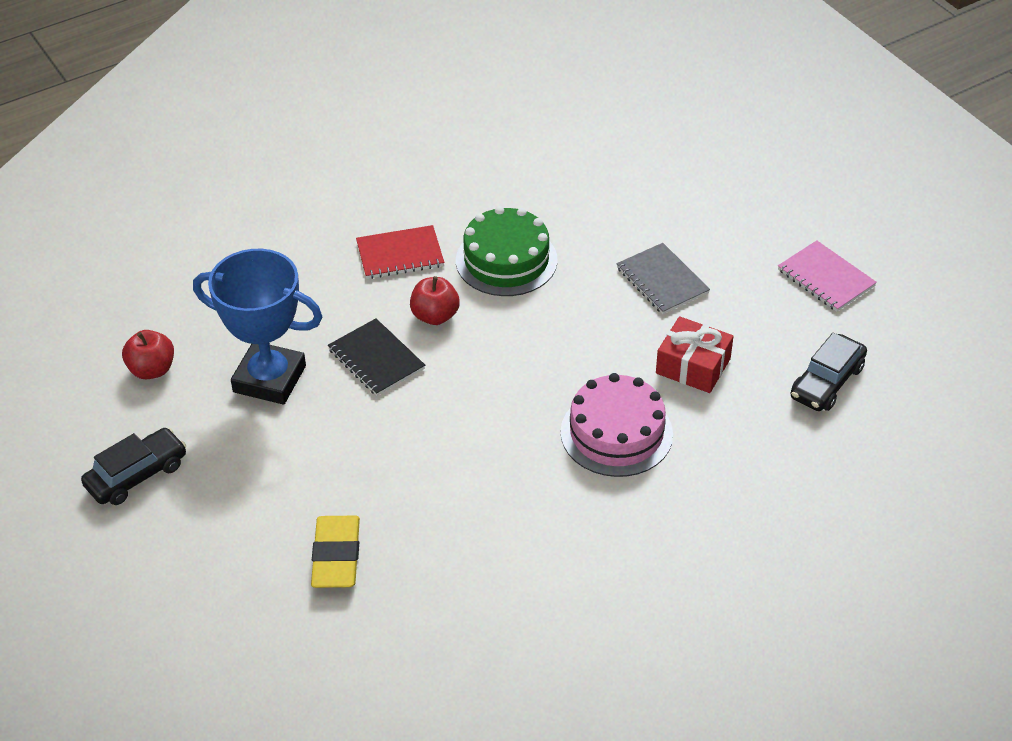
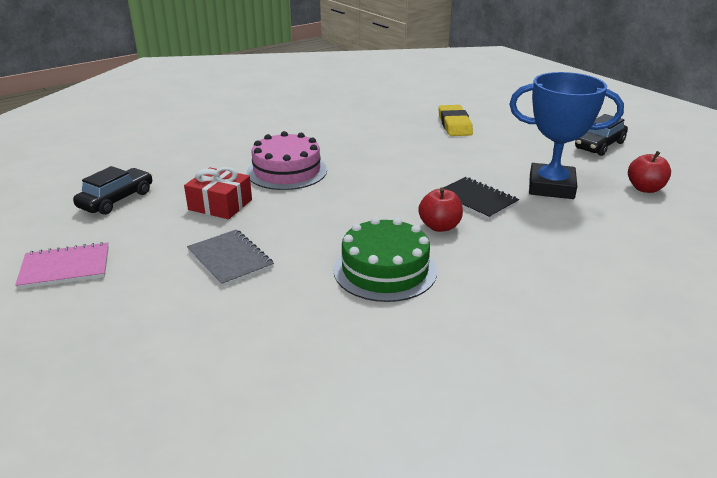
camera: 175 degrees right, 15 degrees down
red notebook [356,225,444,279] -> none
pink notebook [778,240,877,312] -> pink notebook turned 60 degrees counterclockwise [15,242,109,289]

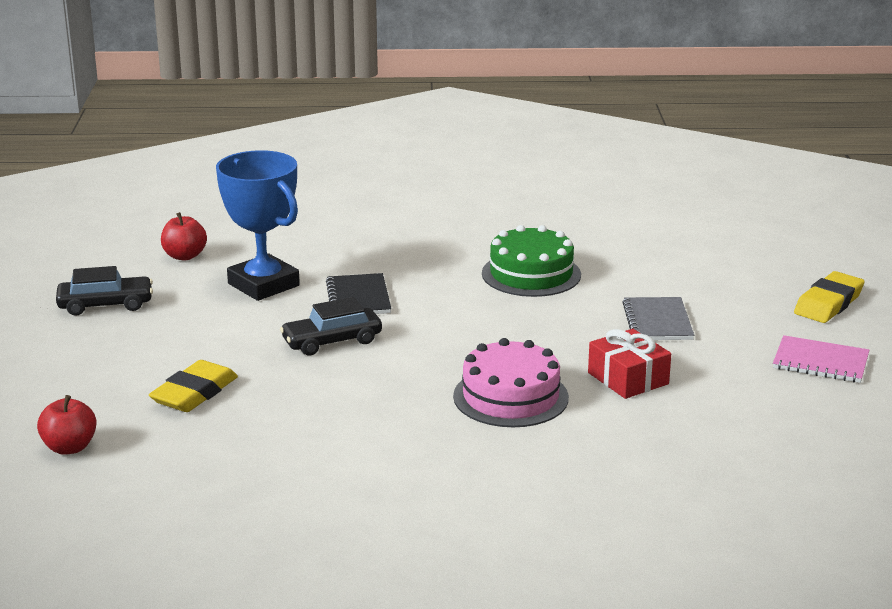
camera: 145 degrees left, 5 degrees down
black car [73,166,152,215] -> black car moved to [280,297,382,355]
red apple [418,187,463,232] -> red apple moved to [37,395,97,455]
none -> yellow eraser [794,271,865,323]

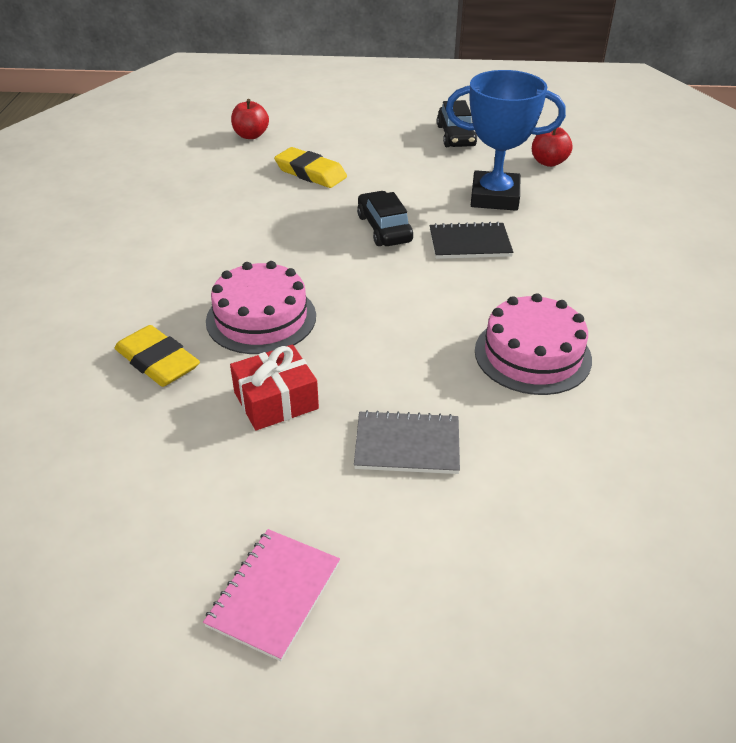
camera: 95 degrees right, 15 degrees up
blue trophy [216,150,300,301] -> blue trophy turned 45 degrees clockwise [446,70,566,211]
green cake [482,225,581,297] -> pink cake [475,293,592,395]
yellow eraser [794,271,865,323] -> yellow eraser moved to [115,325,200,387]

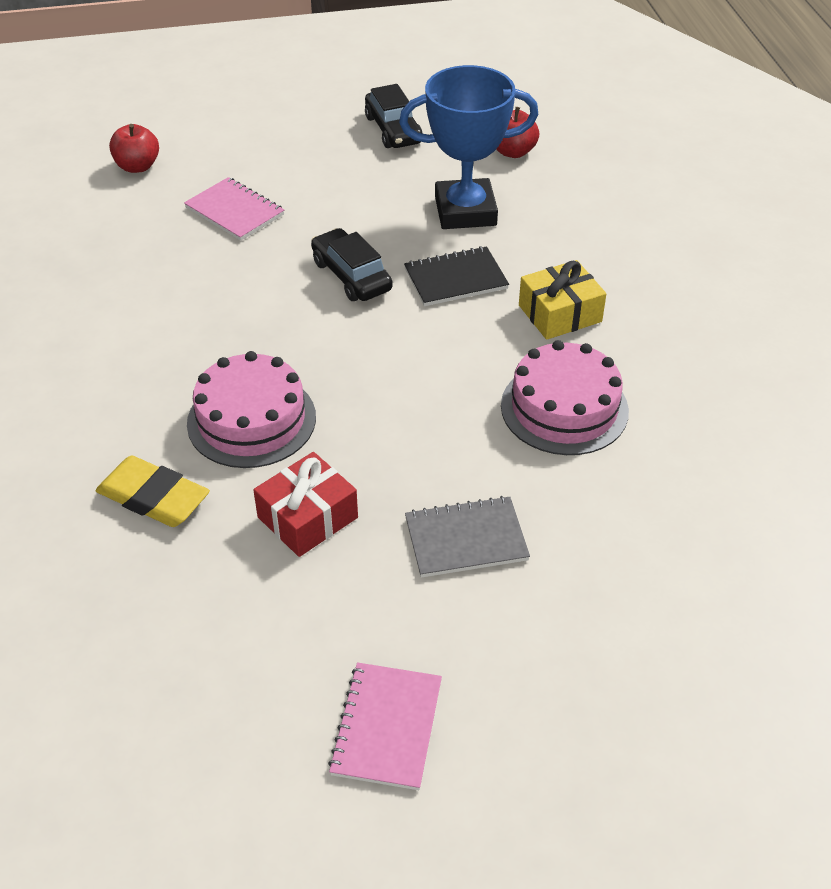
camera: 15 degrees left, 5 degrees up
yellow eraser [274,147,347,188] -> pink notebook [184,177,284,241]
none -> yellow gift [519,260,606,340]

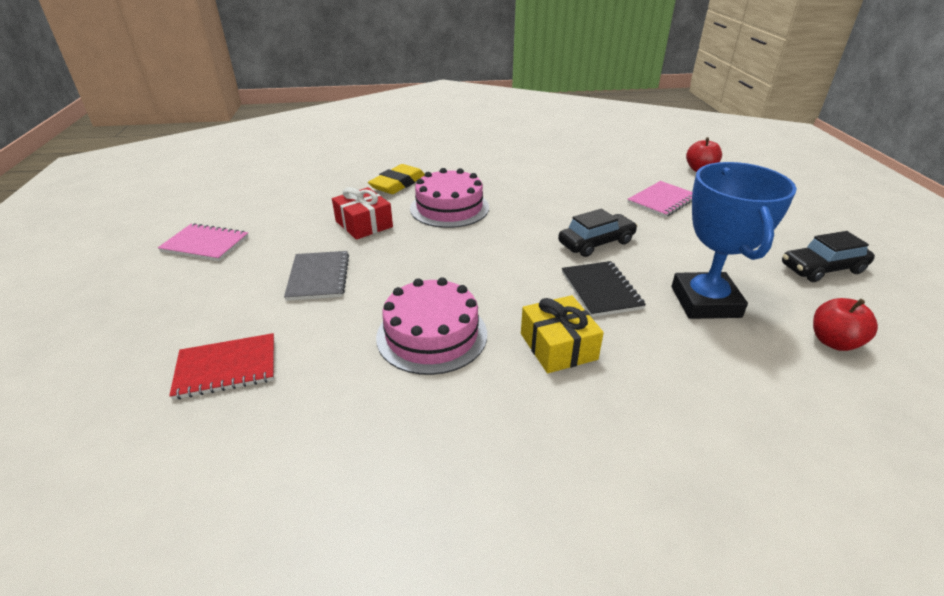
camera: 95 degrees right, 10 degrees down
none -> red notebook [169,333,274,400]

